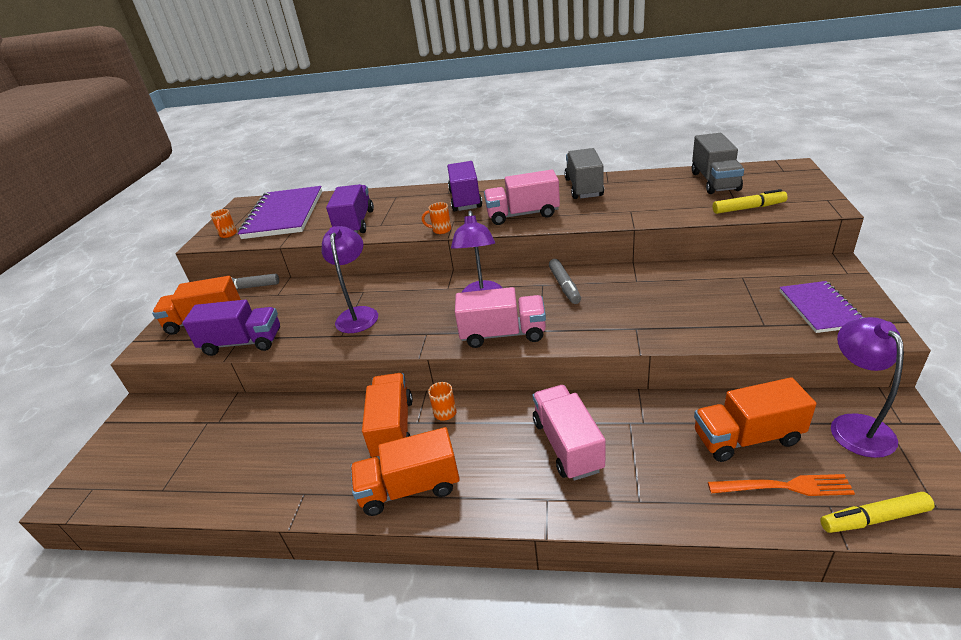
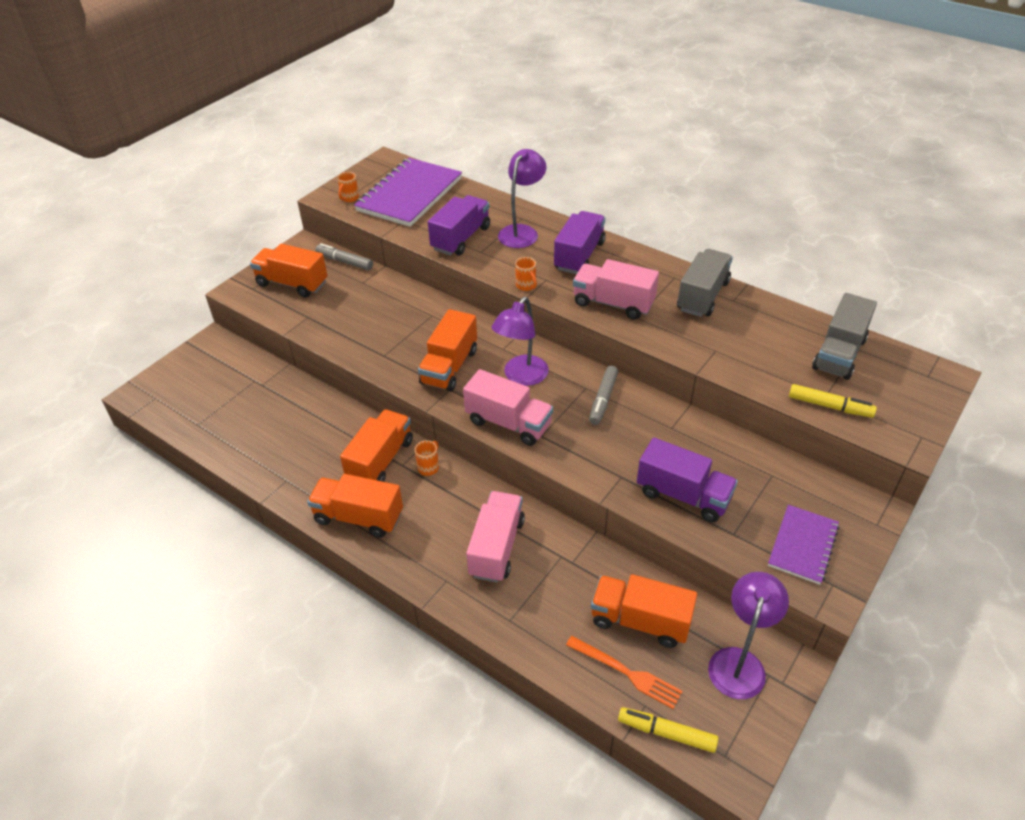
camera: 25 degrees right, 10 degrees up
purple truck [182,300,280,356] -> purple truck moved to [637,437,738,522]
purple lamp [321,226,378,333] -> purple lamp moved to [498,149,547,248]
orange mug [422,202,451,234] -> orange mug turned 150 degrees counterclockwise [515,257,537,291]
none -> orange truck [418,309,477,392]

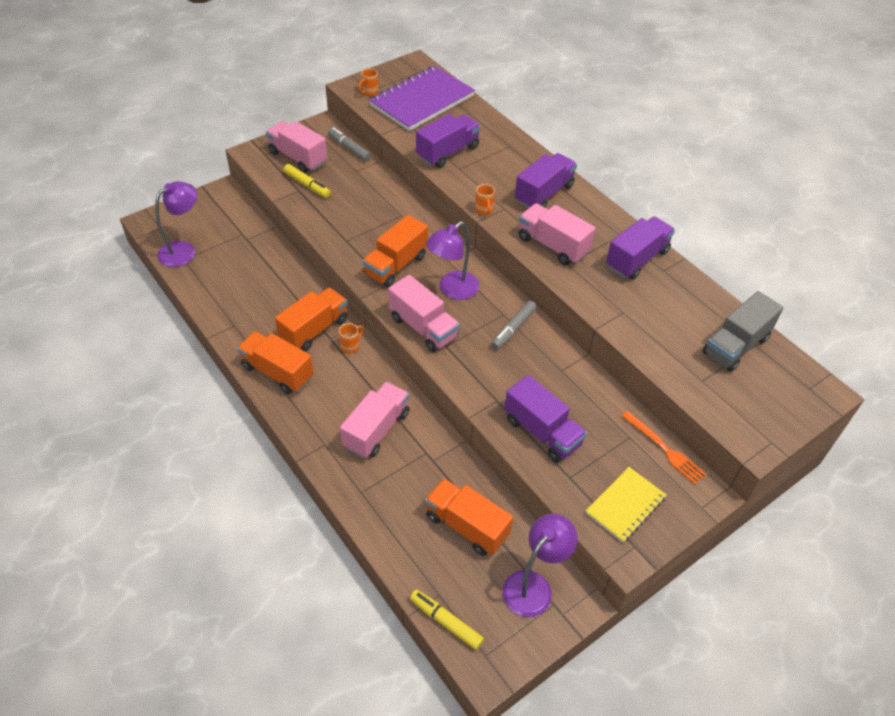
camera: 15 degrees right, 5 degrees up
orange truck [250,244,327,297] -> pink truck [266,121,328,173]
purple lamp [498,149,547,248] -> purple lamp moved to [155,181,197,267]
orange fork [566,636,683,709] -> orange fork moved to [622,411,707,485]
grey truck [677,249,733,317] -> purple truck [606,217,675,279]
purple notebook [768,505,839,585] -> yellow notebook [586,467,666,543]
yellow marker [789,384,877,418] -> yellow marker moved to [283,164,331,198]

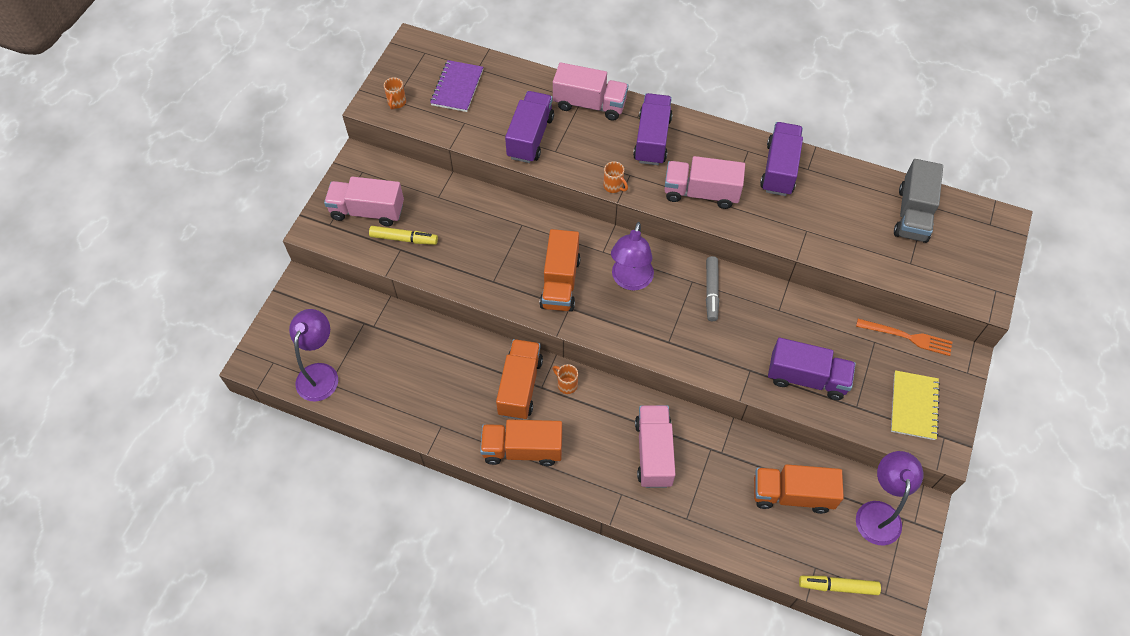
camera: 30 degrees left, 10 degrees up
grey marker [328,127,371,161] -> none
orange mug [339,323,364,354] -> orange mug turned 60 degrees counterclockwise [553,364,578,394]
purple notebook [369,66,475,131] -> purple notebook [430,60,483,112], size x0.56
pink truck [388,275,460,352] -> pink truck moved to [553,62,628,121]

